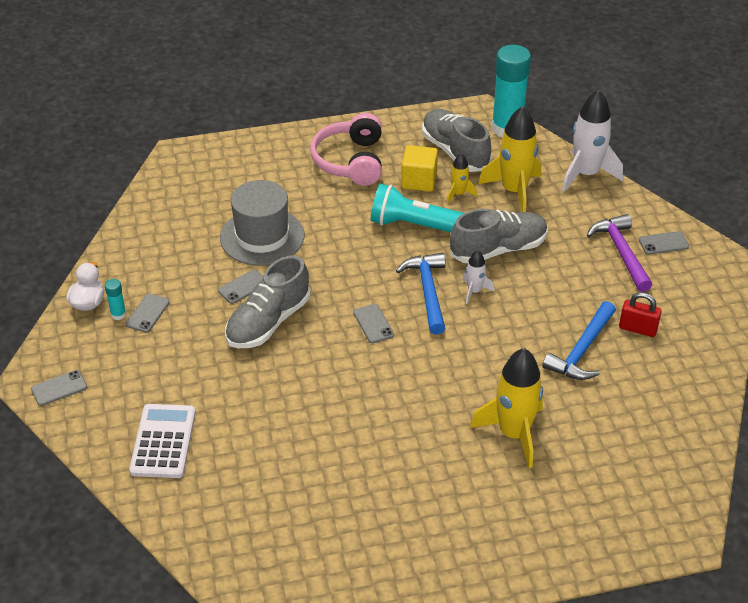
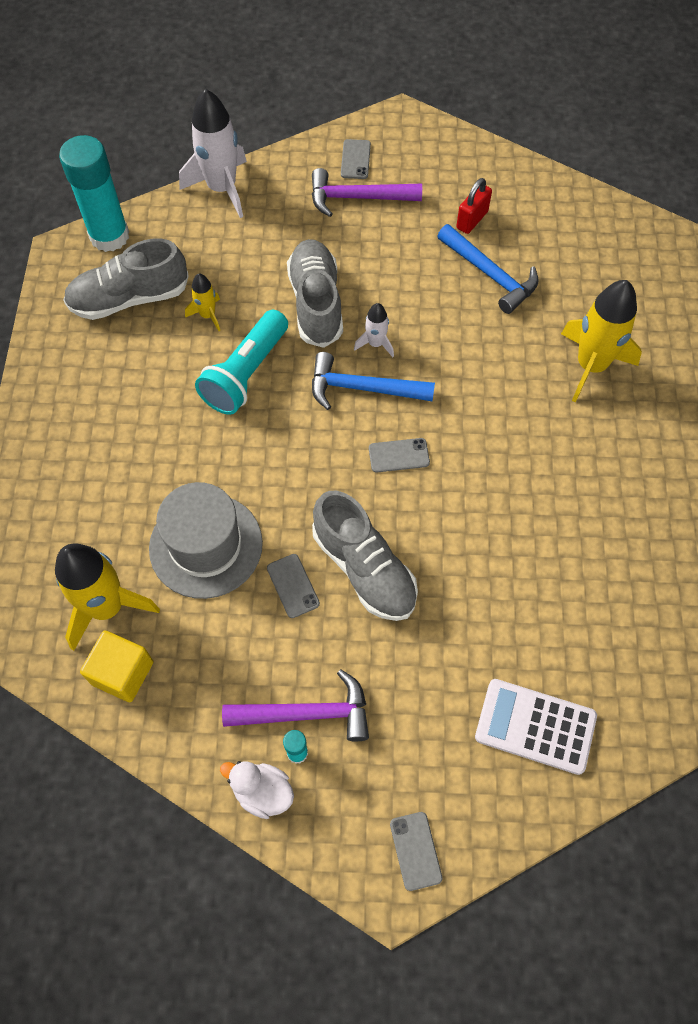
camera: 75 degrees left, 20 degrees up
grey phone [126,294,170,333] -> purple hammer [222,669,369,741]
pink headphones [310,113,382,186] -> none
yellow cube [401,145,438,192] -> yellow cube moved to [80,630,153,702]
yellow rocket [479,106,541,212] -> yellow rocket moved to [55,544,160,651]

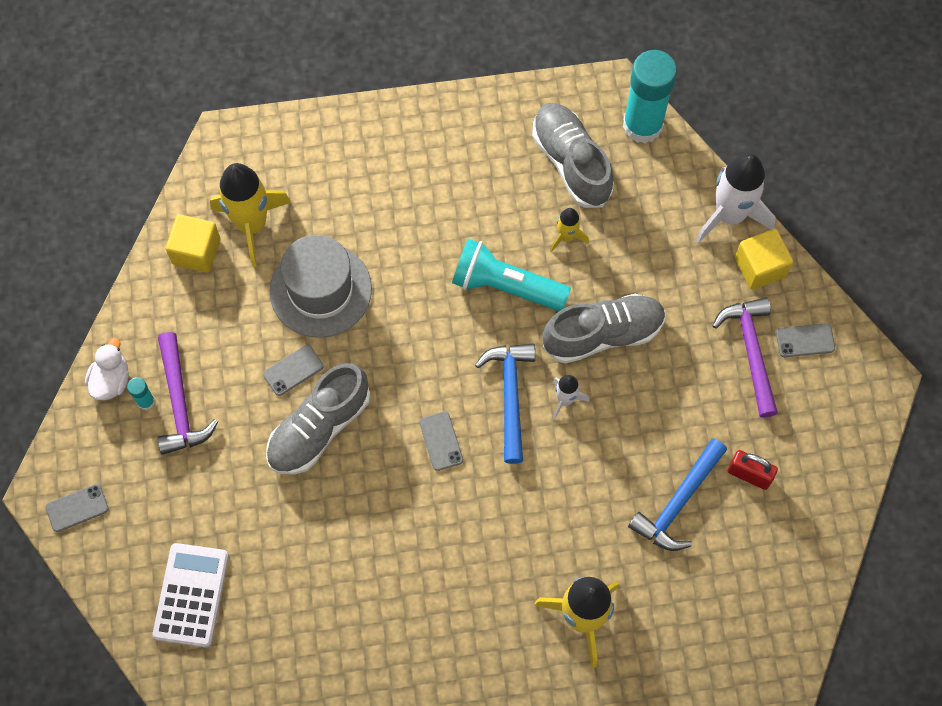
camera: 80 degrees right, 5 degrees up
none -> yellow cube [735,229,793,290]

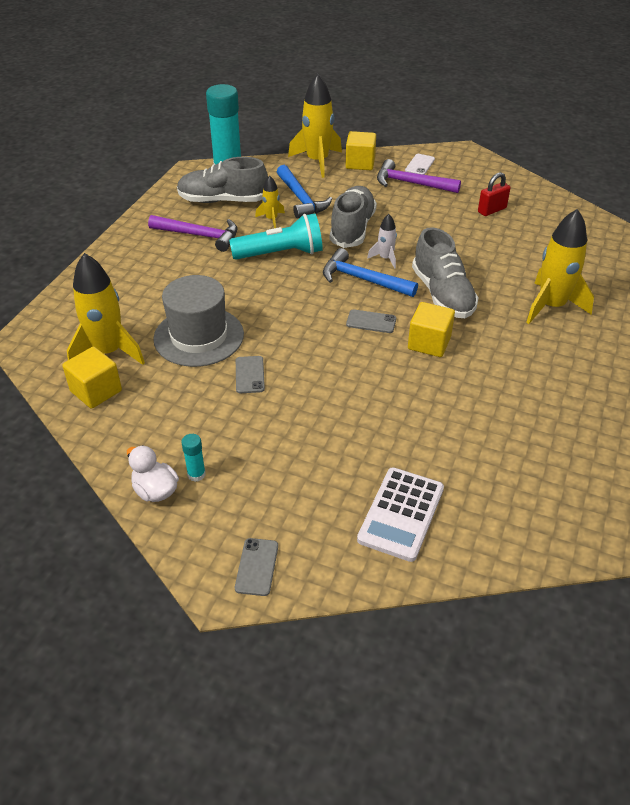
camera: 60 degrees left, 25 degrees down
white calculator [153,543,229,648] -> white calculator turned 105 degrees counterclockwise [357,467,444,562]
purple hammer [158,332,218,455] -> purple hammer moved to [148,215,238,252]
grey shoe [266,363,370,475] -> grey shoe moved to [412,227,479,318]
turquoise flashlight [452,239,571,311] -> turquoise flashlight turned 150 degrees counterclockwise [229,213,323,260]
blue hammer [628,438,727,551] -> blue hammer moved to [277,165,332,219]
white rocket [695,153,776,243] -> yellow rocket [288,74,342,178]
grey phone [776,323,835,357] -> white phone [405,154,435,175]
none -> yellow cube [408,302,455,357]

